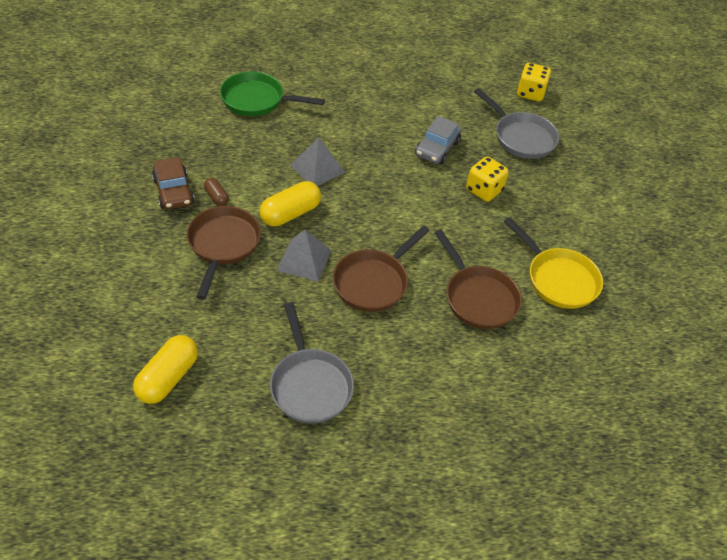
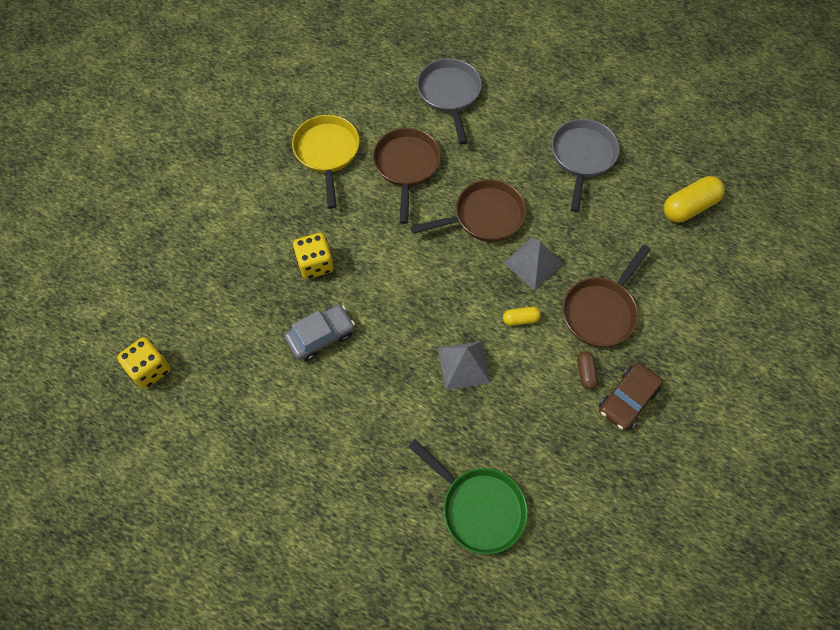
camera: 145 degrees left, 15 degrees up
brown car [152,157,194,210] -> brown car turned 150 degrees counterclockwise [599,363,663,430]
yellow capsule [259,181,321,226] -> yellow capsule [503,307,541,326], size x0.53
grey pan [474,88,559,159] -> grey pan moved to [417,58,482,144]

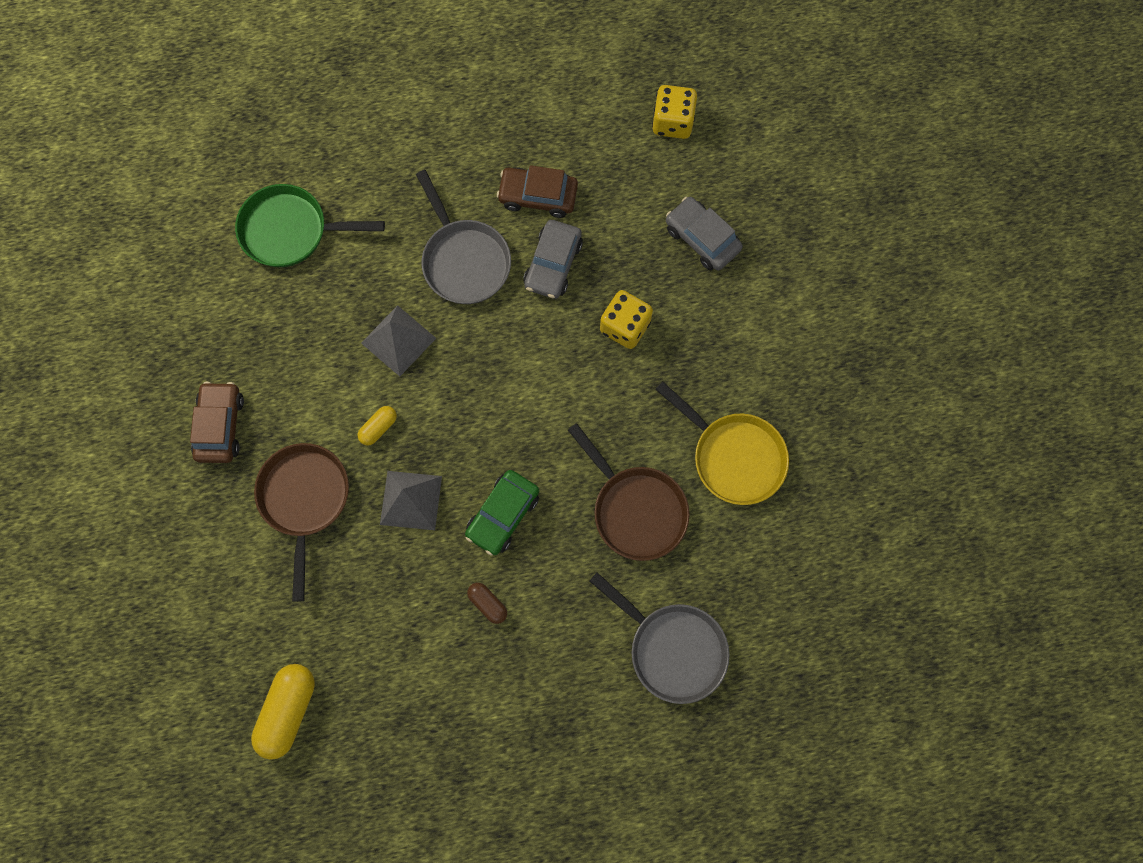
camera: 140 degrees right, 10 degrees up
brown pan [410,179,526,242] -> green car [465,470,539,555]
grey pan [552,119,619,212] -> grey pan moved to [416,170,511,304]
brown capsule [577,351,598,389] -> brown capsule moved to [467,583,507,624]
none -> brown car [497,165,578,218]
none -> grey car [666,197,743,270]

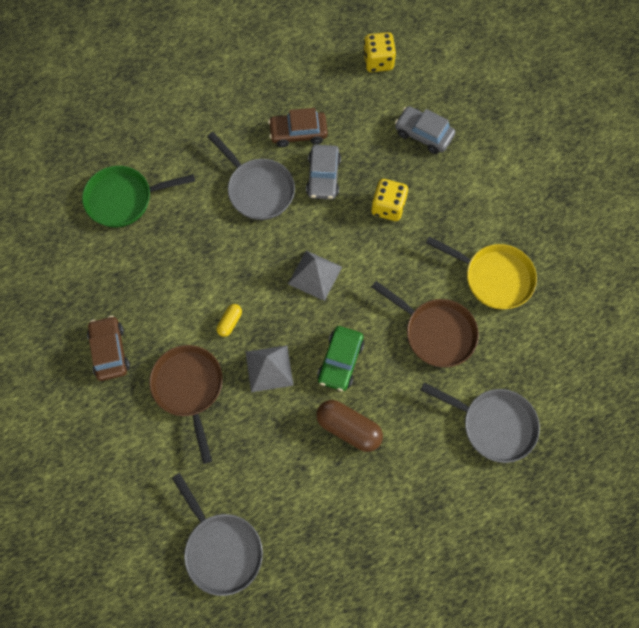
camera: 15 degrees left, 5 degrees down
yellow capsule [251,664,315,760] -> grey pan [172,473,263,596]
grey pyramid [361,305,436,376] -> grey pyramid moved to [288,251,342,301]
brown capsule [467,583,507,624] -> brown capsule [316,400,383,452], size x1.90

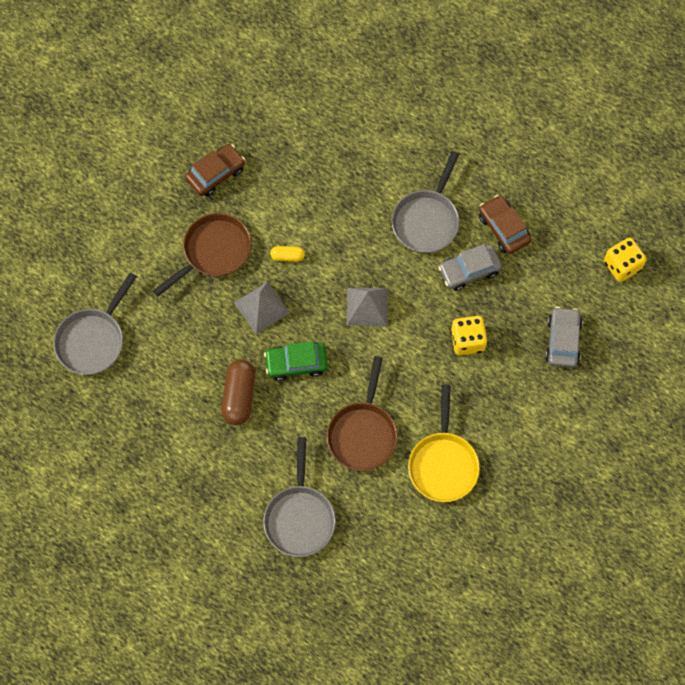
camera: 65 degrees right, 0 degrees up
green pan [82,166,195,227] -> none

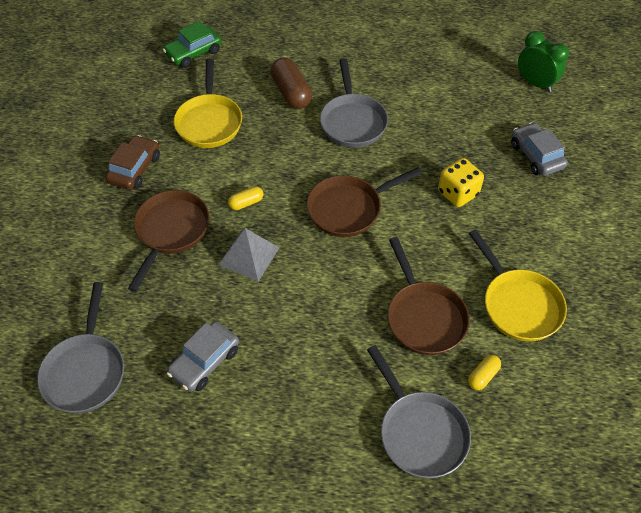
camera: 30 degrees left, 15 degrees down
brown capsule [221,359,255,425] -> brown capsule moved to [270,57,312,109]
green car [264,341,328,381] -> green car moved to [163,21,222,68]
grey pyramid [347,288,388,326] -> brown pan [307,167,422,237]
grey car [438,244,502,291] -> grey car moved to [167,321,239,392]
brown car [479,195,531,254] -> none
yellow dice [604,238,647,282] -> green clock [518,31,569,92]
none -> yellow pan [174,58,242,148]
none -> yellow capsule [468,355,501,390]

